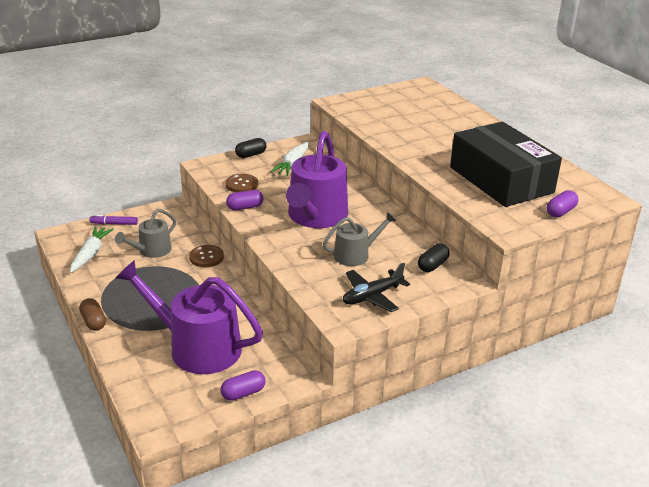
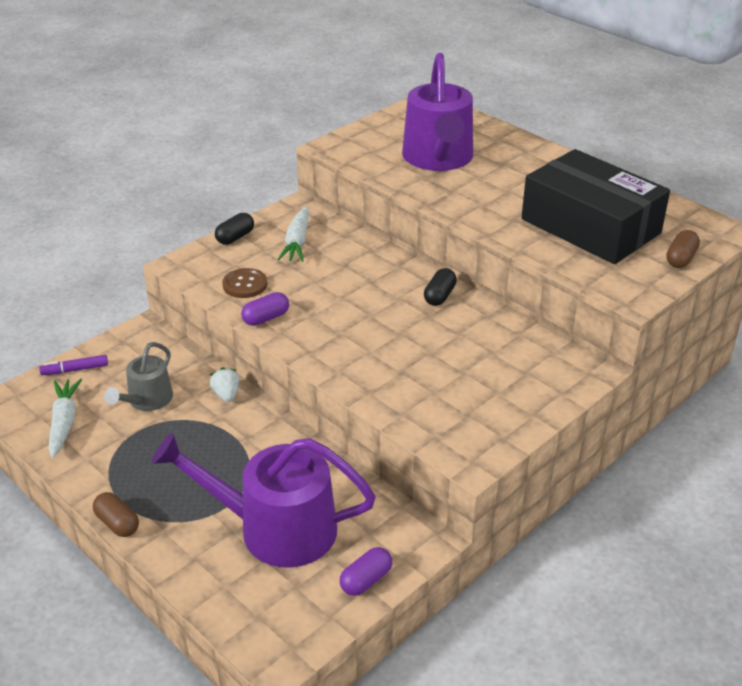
camera: 15 degrees left, 5 degrees up
brown button [189,245,224,267] -> white strawberry [209,367,240,402]
purple watering can [286,131,348,228] -> purple watering can moved to [402,53,473,171]
grey watering can [323,212,397,266] -> none
black plane [343,263,410,312] -> none
black capsule [418,243,450,272] -> black capsule moved to [424,268,457,306]
purple capsule [546,190,578,218] -> brown capsule [666,230,700,268]

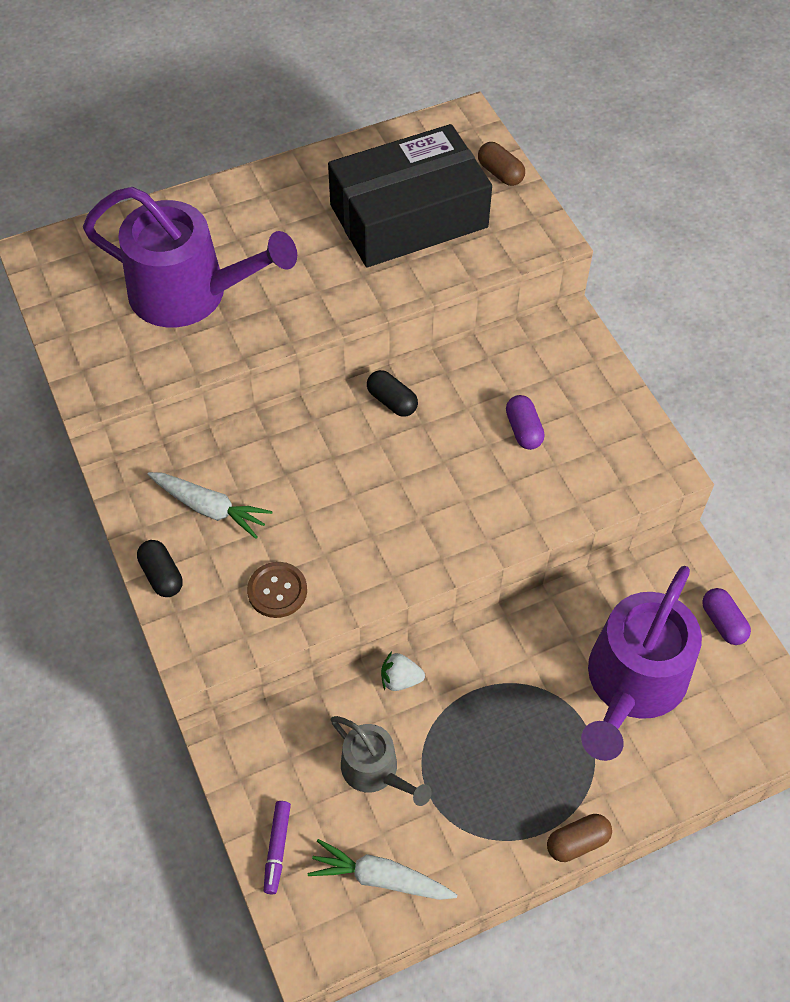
camera: 70 degrees left, 20 degrees up
purple capsule [241,292,289,326] -> purple capsule moved to [506,395,545,450]

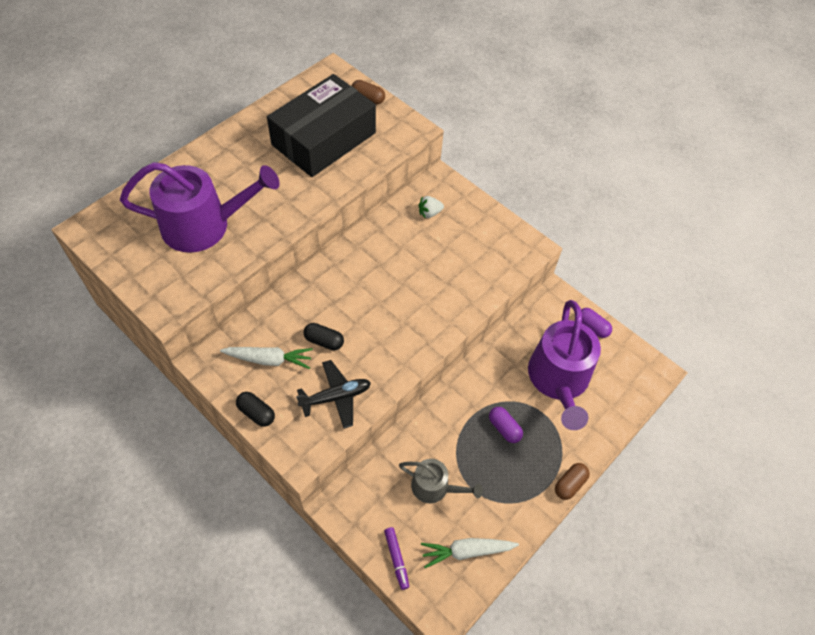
camera: 25 degrees left, 0 degrees up
brown button [247,562,307,618] -> black plane [296,360,371,429]
black capsule [367,370,418,417] -> black capsule moved to [304,323,344,350]
white strawberry [381,652,425,691] -> white strawberry moved to [418,196,444,218]
purple capsule [506,395,545,450] -> purple capsule moved to [489,407,523,443]

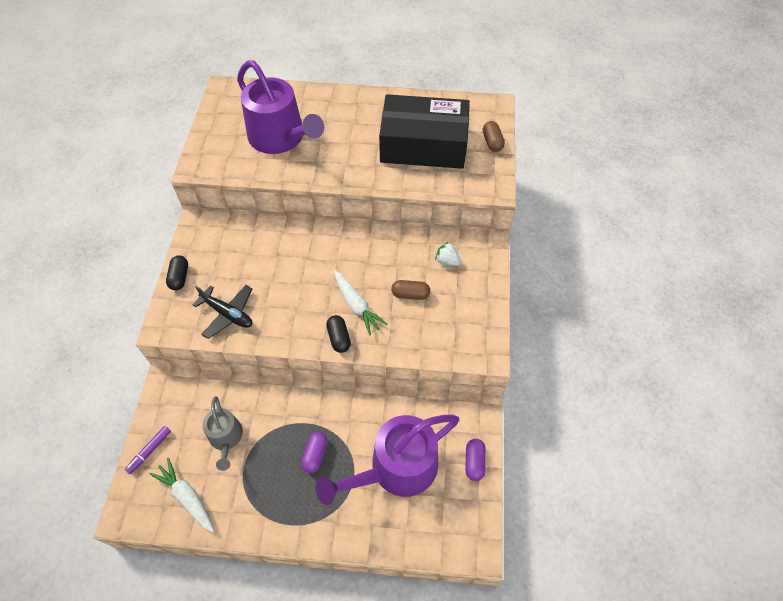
camera: 55 degrees right, 0 degrees up
white carrot [220,347,313,369] -> white carrot moved to [333,270,387,335]
black capsule [304,323,344,350] -> black capsule moved to [326,315,351,353]
brown capsule [555,463,590,500] -> brown capsule moved to [391,280,430,300]

